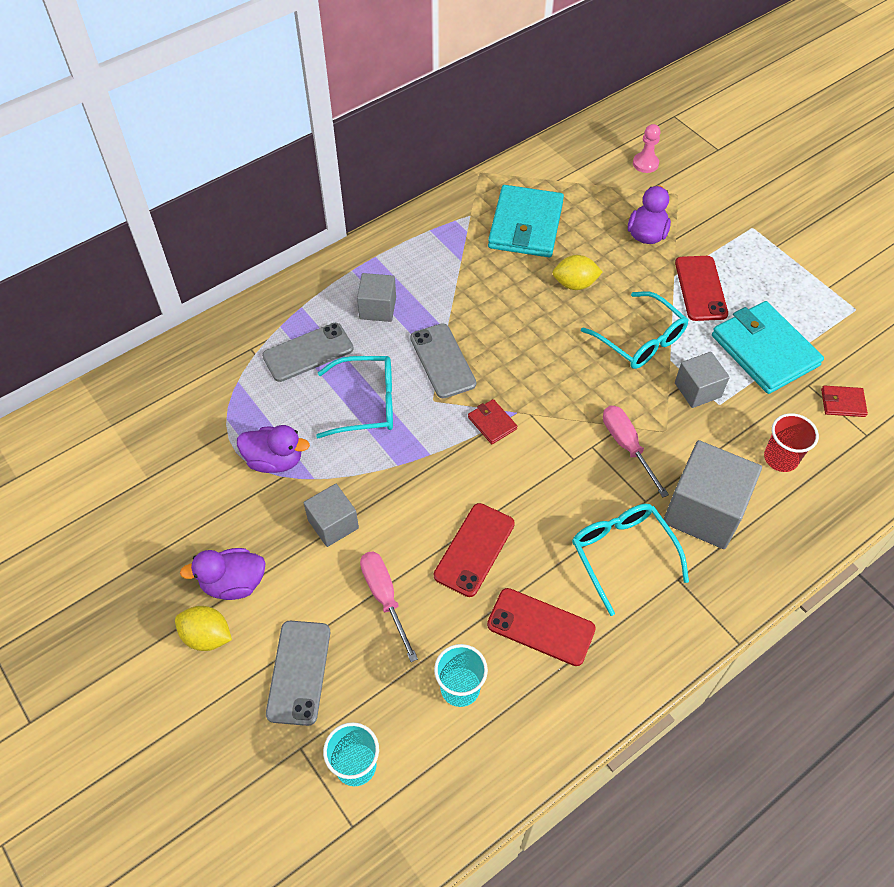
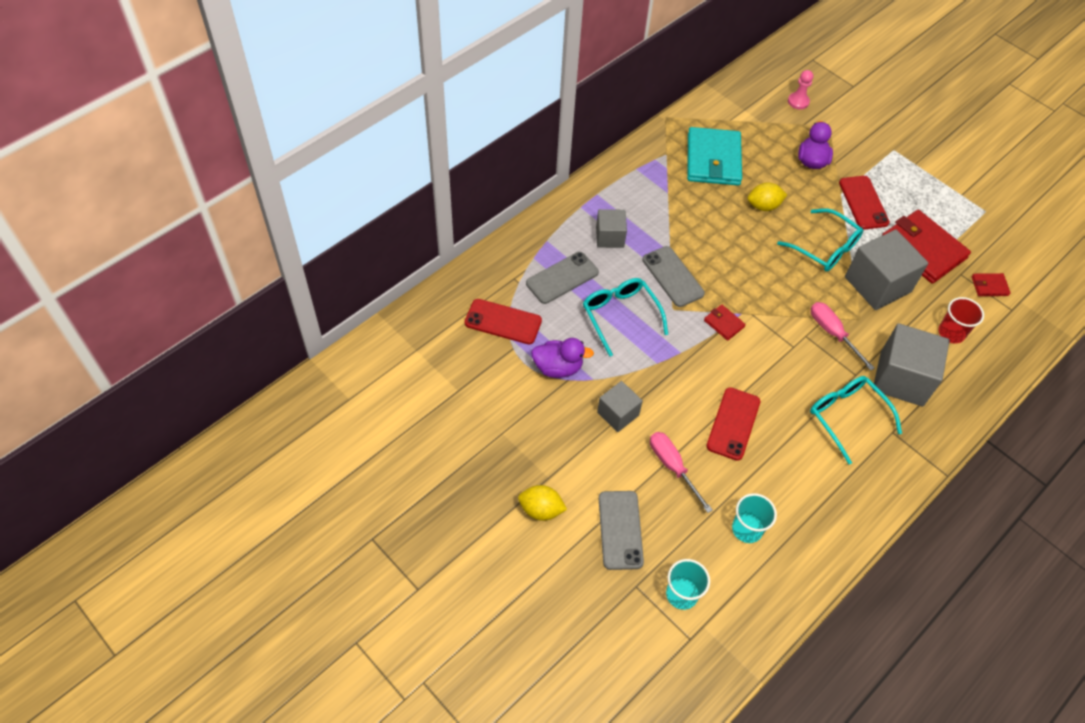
camera: 10 degrees left, 0 degrees up
purple duck [180,548,266,600] -> none
turquoise glasses [316,356,393,438] -> turquoise glasses turned 105 degrees counterclockwise [583,278,668,357]
red phone [487,588,596,666] -> red phone moved to [465,299,542,344]
grey cube [675,352,730,408] -> grey cube [845,229,928,310], size x1.75
turquoise wallet [712,301,824,394] -> red wallet [882,210,971,284]

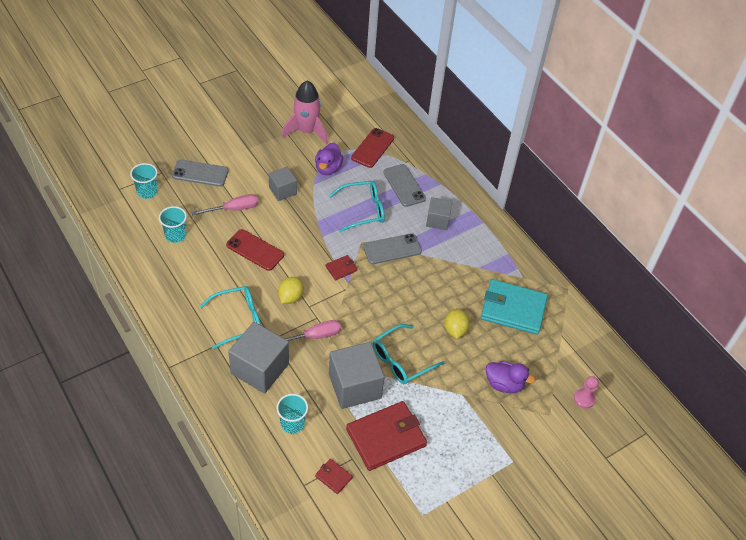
camera: 100 degrees right, 5 degrees down
yellow lemon [518,485,567,521] -> yellow lemon moved to [278,277,304,304]
red phone [839,176,890,230] -> none
red cup [938,297,984,344] -> turquoise cup [276,394,308,434]
red wallet [972,273,1011,296] -> red wallet turned 60 degrees counterclockwise [315,459,353,494]
none -> pink rocket [282,80,328,144]

